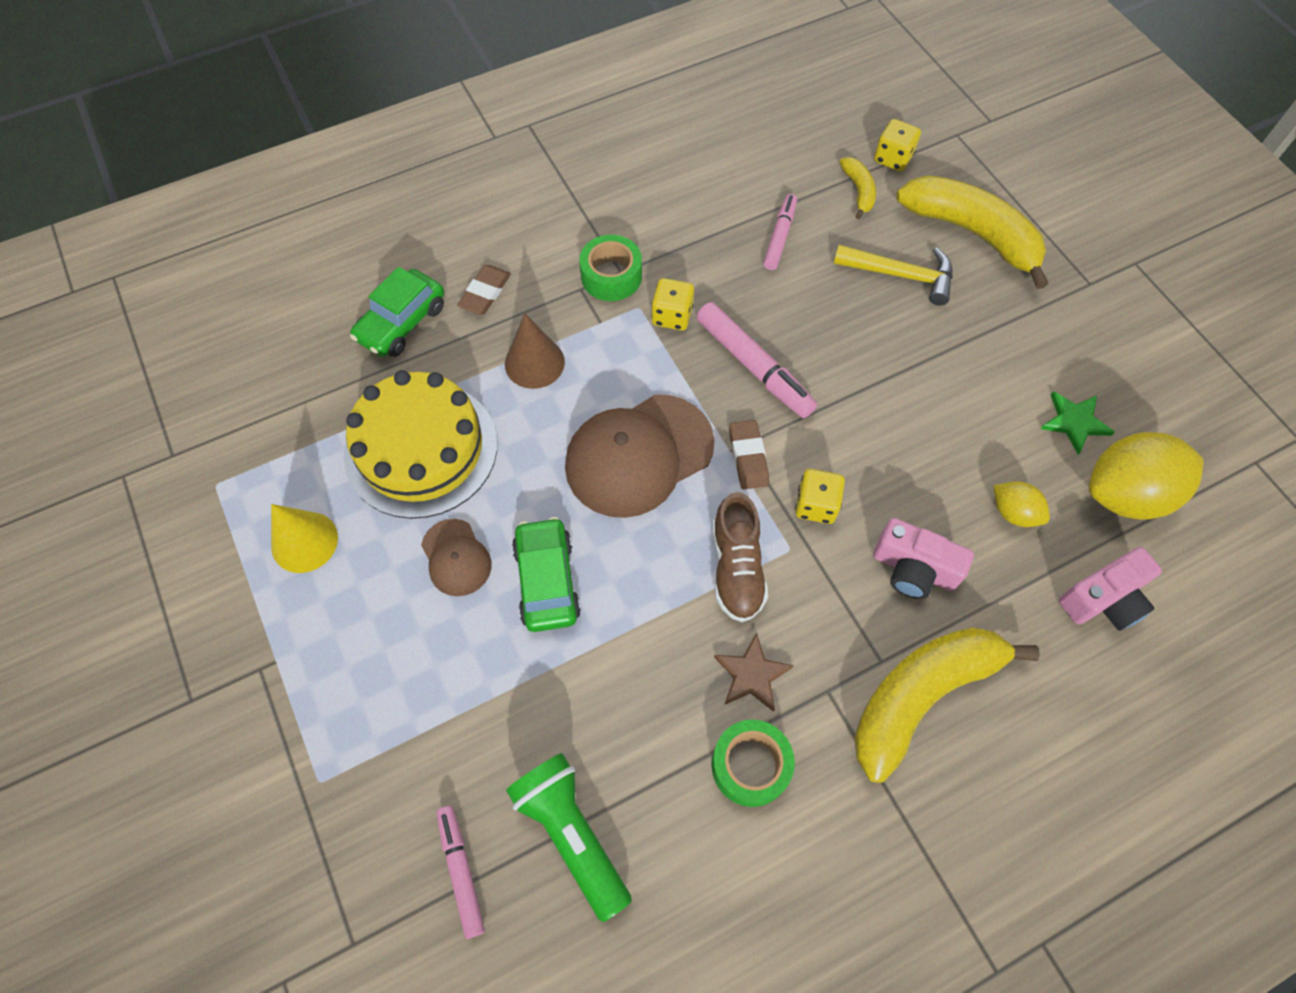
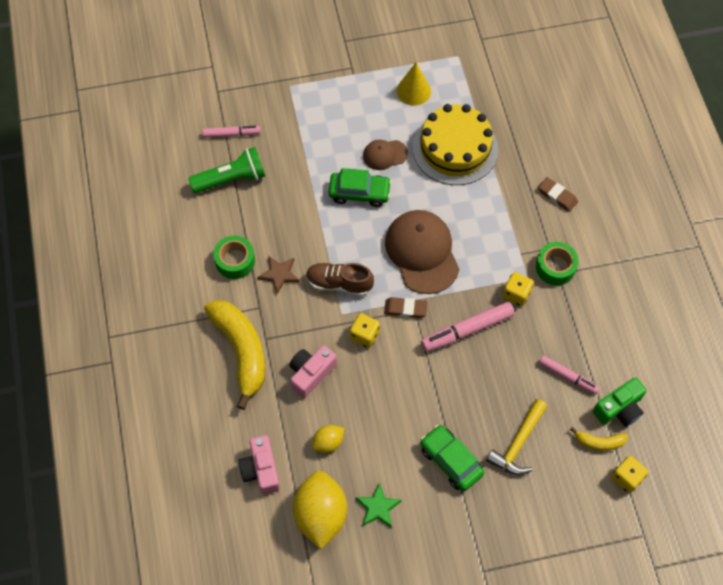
camera: 105 degrees right, 0 degrees up
green car [350,267,444,357] -> green car moved to [420,425,484,491]
brown cone [505,314,565,389] -> none
yellow banana [896,175,1049,289] -> none
none -> green camera [593,377,647,427]

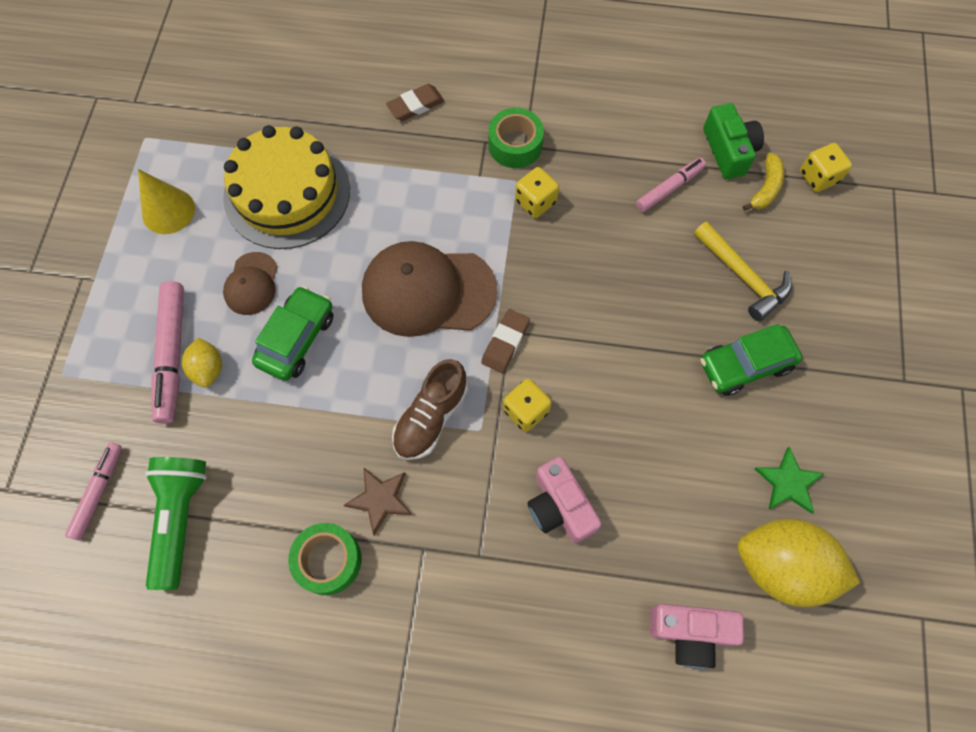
camera: 70 degrees left, 5 degrees up
yellow banana [204,300,265,410] -> none
yellow lemon [312,425,344,453] -> yellow lemon moved to [182,338,222,388]
pink marker [421,302,515,352] -> pink marker moved to [151,281,184,424]

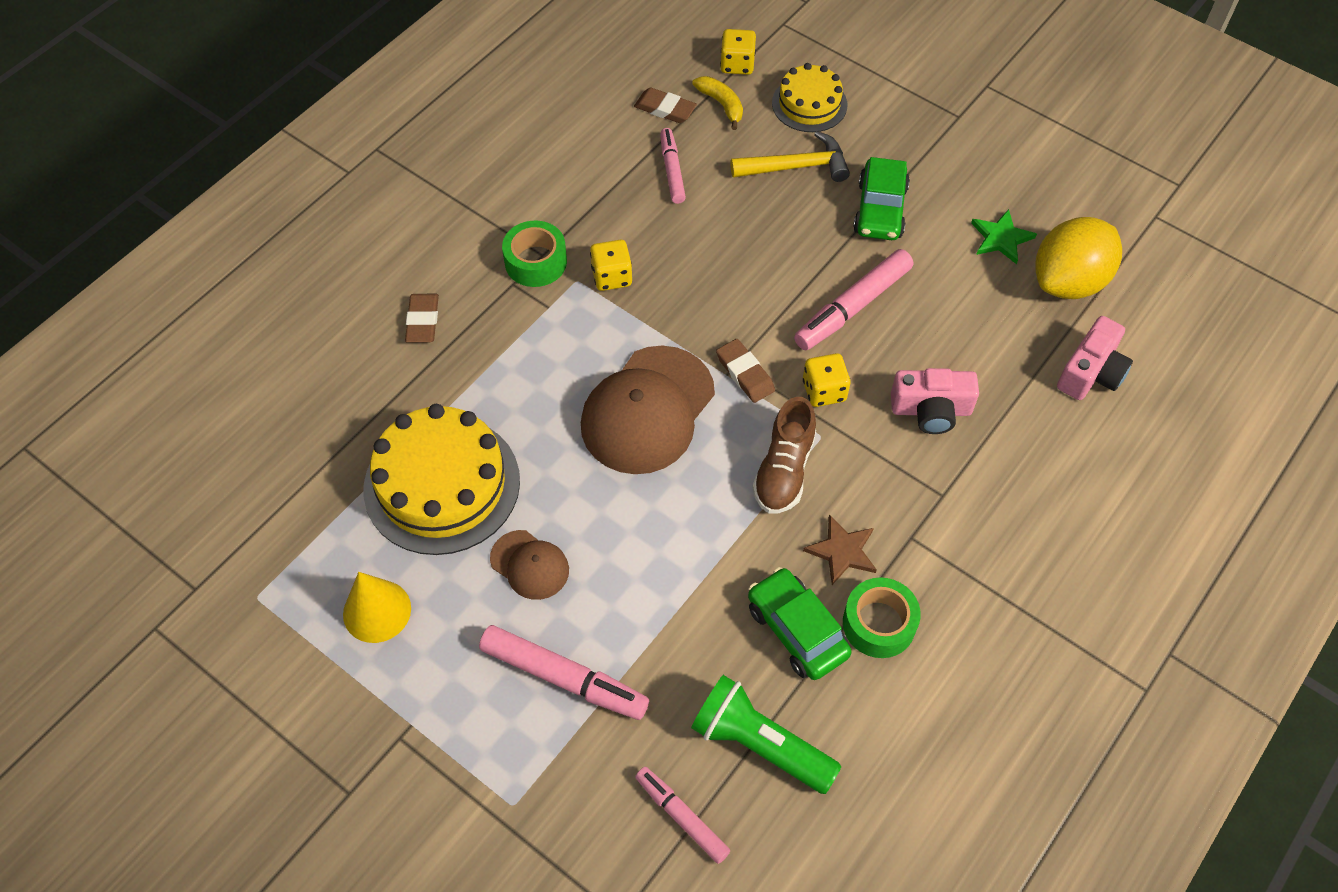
camera: 60 degrees left, 10 degrees down
yellow lemon [182,338,222,388] -> none
green car [252,286,334,381] -> green car moved to [748,567,852,680]
brown shoe [392,359,468,460] -> brown shoe turned 45 degrees clockwise [753,397,816,514]
green camera [703,103,764,179] -> brown eraser [634,88,697,123]
none -> yellow cake [772,63,847,132]
none -> pink marker [794,249,913,351]

